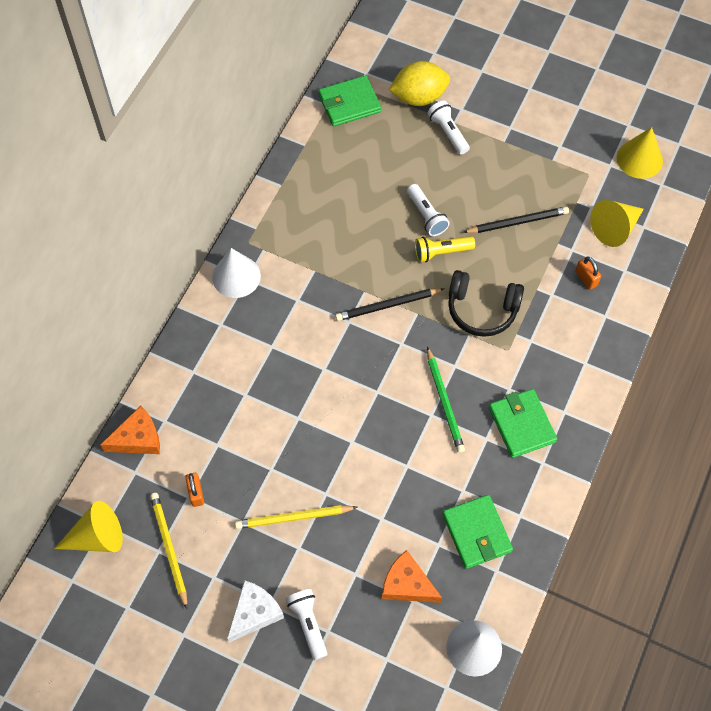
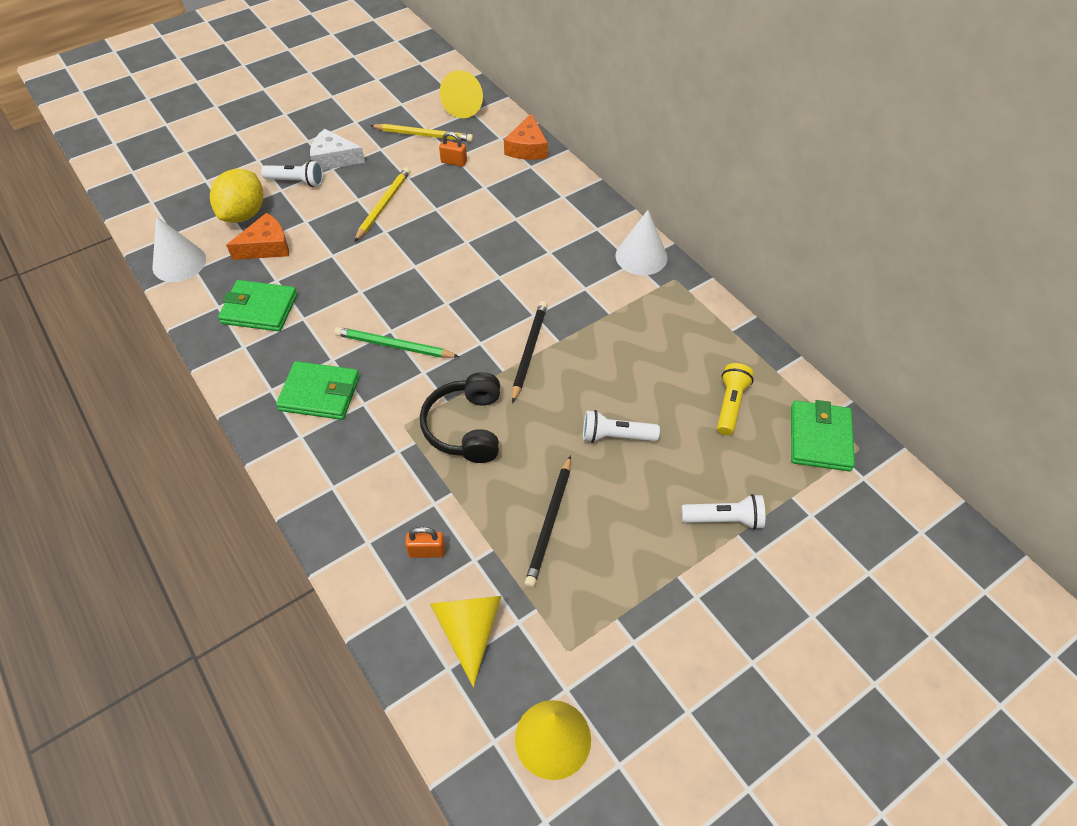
camera: 120 degrees right, 10 degrees down
white cheese [227,580,284,643] -> white cheese turned 120 degrees clockwise [310,129,365,170]
yellow lemon [389,61,450,106] -> yellow lemon moved to [210,169,263,223]
yellow flashlight [415,236,475,262] -> yellow flashlight moved to [717,363,754,435]
black headphones [448,270,524,337] -> black headphones turned 45 degrees counterclockwise [420,372,500,463]

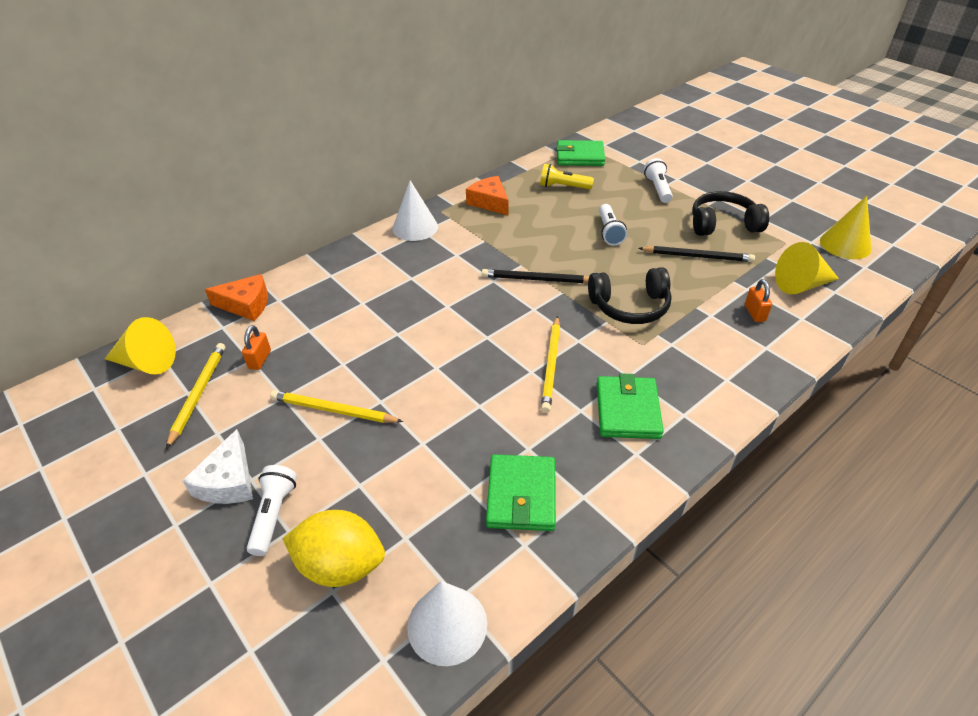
camera: 95 degrees left, 10 degrees down
orange cheese [226,213,289,260] -> orange cheese moved to [466,176,509,216]
green pencil [335,327,459,358] -> yellow pencil [541,316,560,413]
none -> black headphones [692,191,769,236]

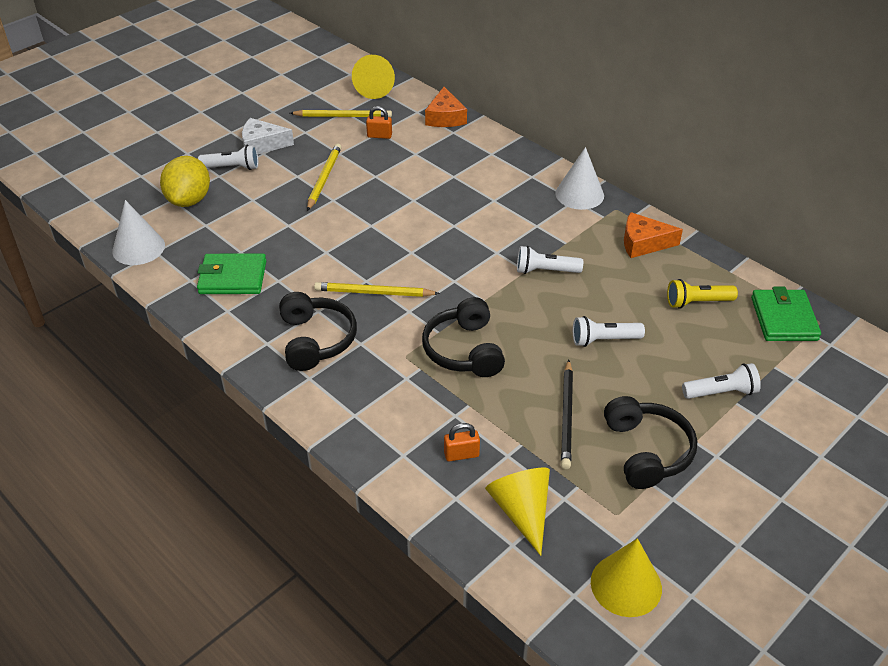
camera: 85 degrees right, 0 degrees up
orange cheese [466,176,509,216] -> orange cheese turned 135 degrees counterclockwise [624,212,683,258]
black pencil [482,269,589,283] -> none
yellow flashlight [540,164,594,189] -> yellow flashlight turned 105 degrees counterclockwise [667,279,738,309]
green wallet [597,373,664,439] -> black headphones [279,292,357,371]
none -> white flashlight [517,246,583,274]

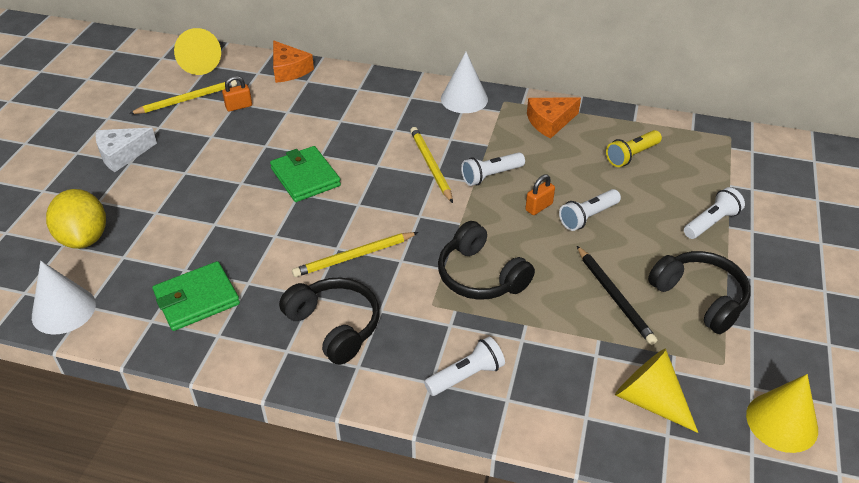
camera: 30 degrees left, 0 degrees up
white flashlight [198,144,258,170] -> white flashlight moved to [424,337,505,396]
yellow pencil [307,144,341,211] -> yellow pencil moved to [410,127,453,203]
orange padlock [444,423,480,461] -> orange padlock moved to [525,174,555,215]
green wallet [751,287,821,341] -> green wallet moved to [270,146,341,202]

